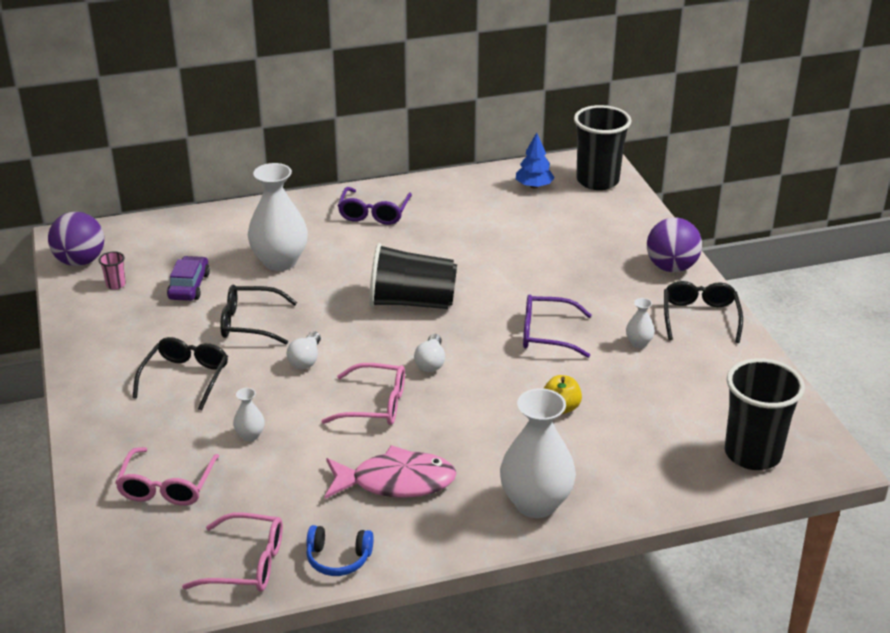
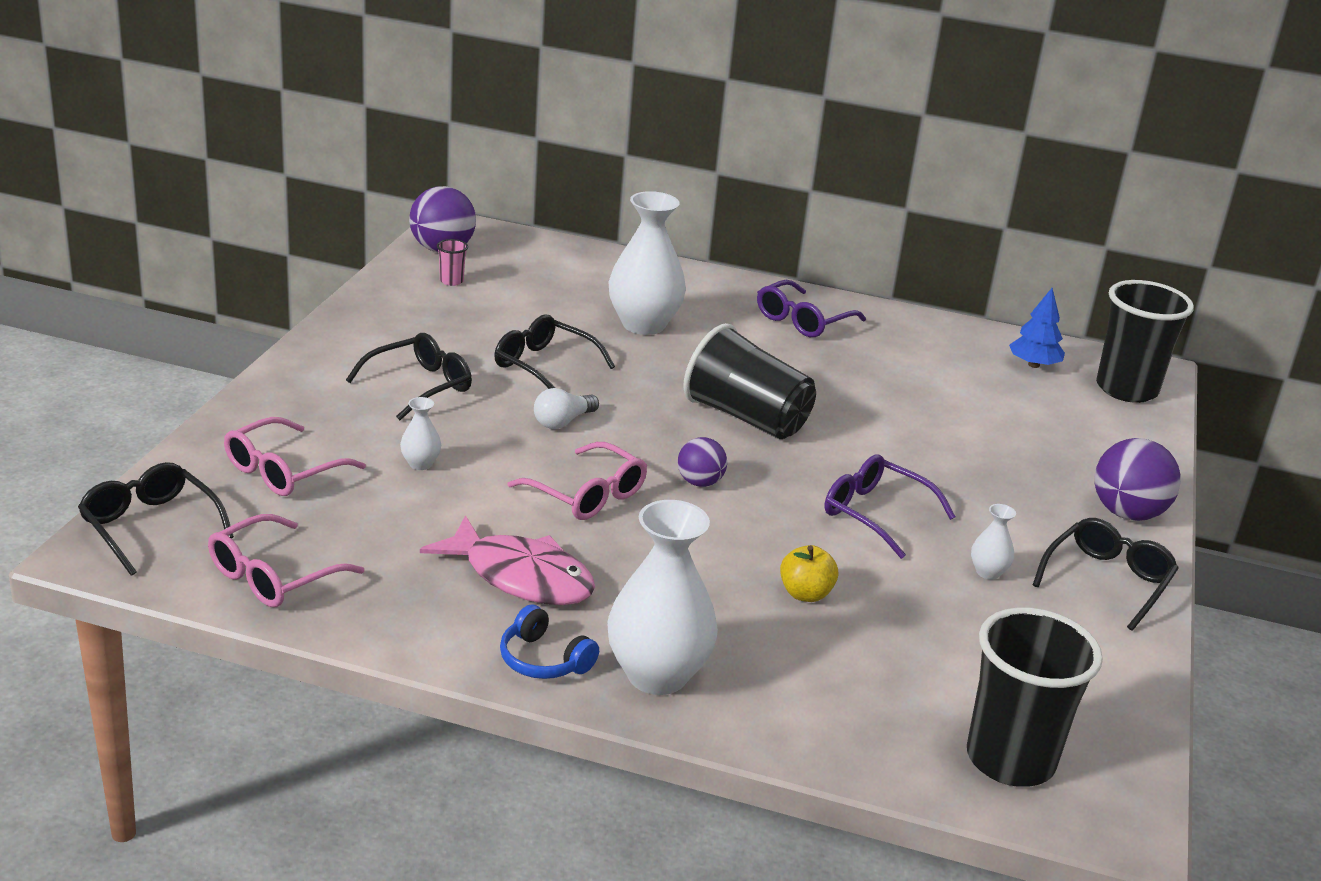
camera: 30 degrees right, 5 degrees down
purple car [167,256,210,301] -> none
pink glasses [182,513,283,592] -> pink glasses turned 90 degrees clockwise [208,514,364,608]
blue headphones [306,525,374,576] -> blue headphones moved to [500,604,599,679]
white light bulb [414,334,445,372] -> purple ball [678,437,727,487]
none -> black glasses [78,462,234,576]

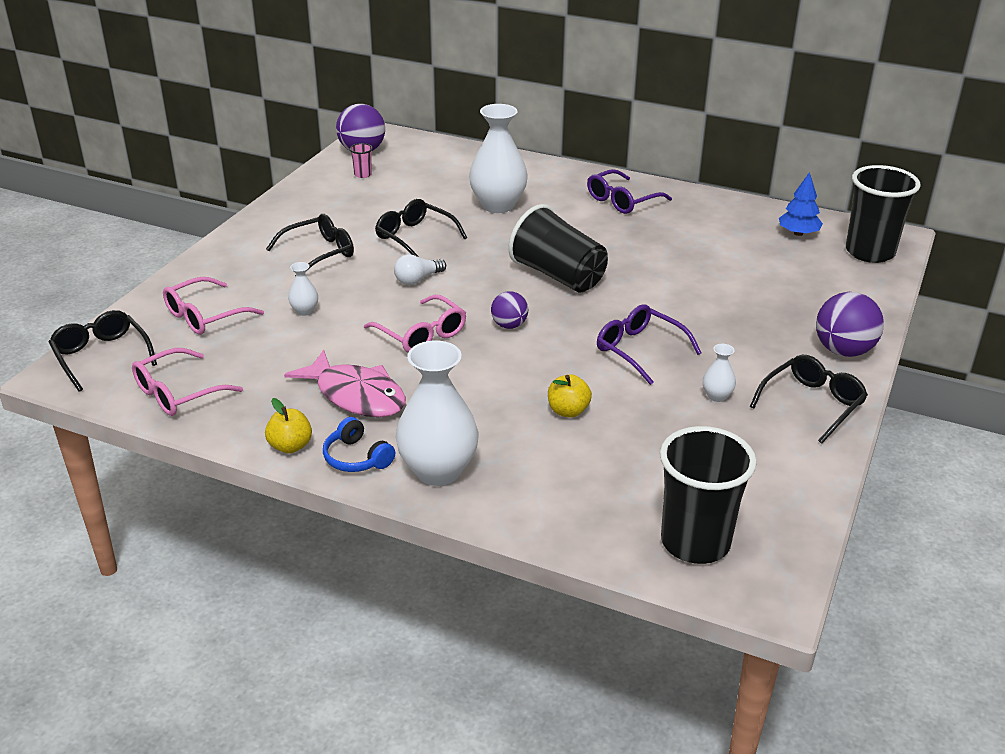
camera: 10 degrees right, 5 degrees up
none -> yellow apple [265,398,312,453]

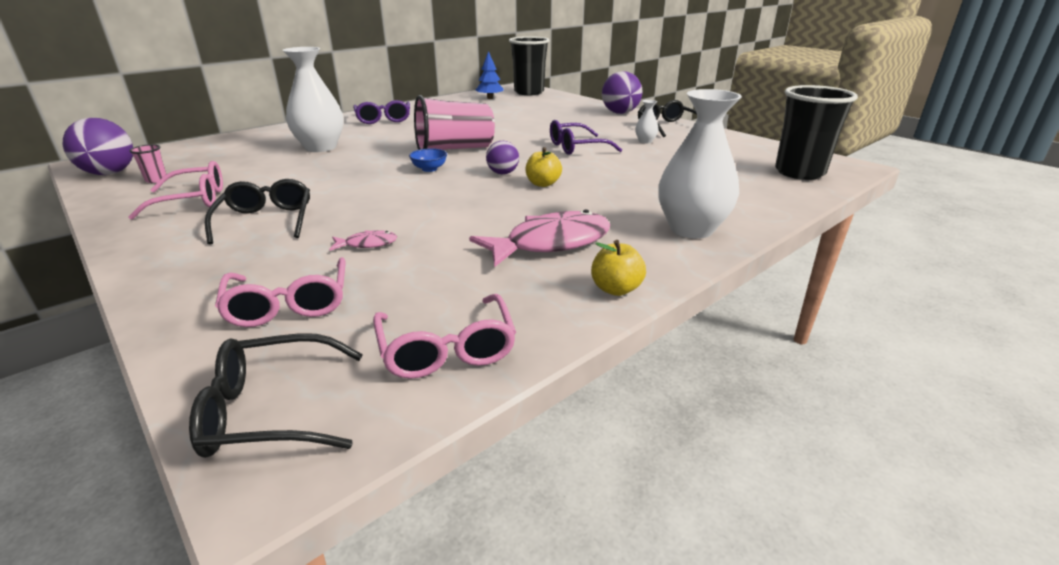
camera: 65 degrees left, 5 degrees down
white vase [288,262,318,316] -> pink fish [329,230,397,251]
blue headphones [323,417,395,472] -> none
pink glasses [364,295,466,352] -> pink glasses moved to [128,161,223,220]
black glasses [375,199,467,257] -> none
white light bulb [394,254,446,285] -> none
black cup [508,204,608,292] -> pink cup [414,95,495,150]
yellow apple [548,374,592,418] -> yellow apple moved to [526,147,562,187]
none -> blue bowl [409,148,447,172]

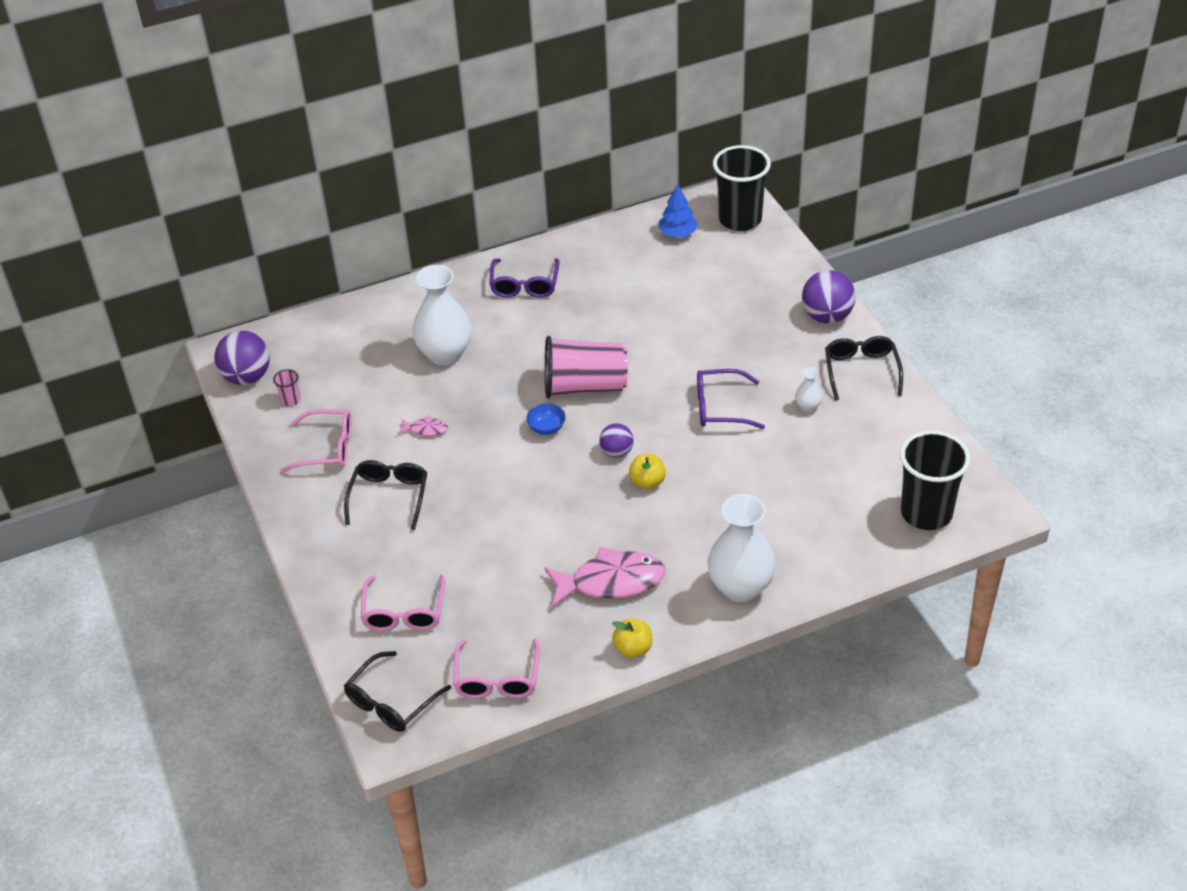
camera: 20 degrees right, 15 degrees up
black glasses [189,333,363,458] -> black glasses turned 60 degrees counterclockwise [344,651,451,732]
pink fish [329,230,397,251] -> pink fish moved to [397,415,448,436]

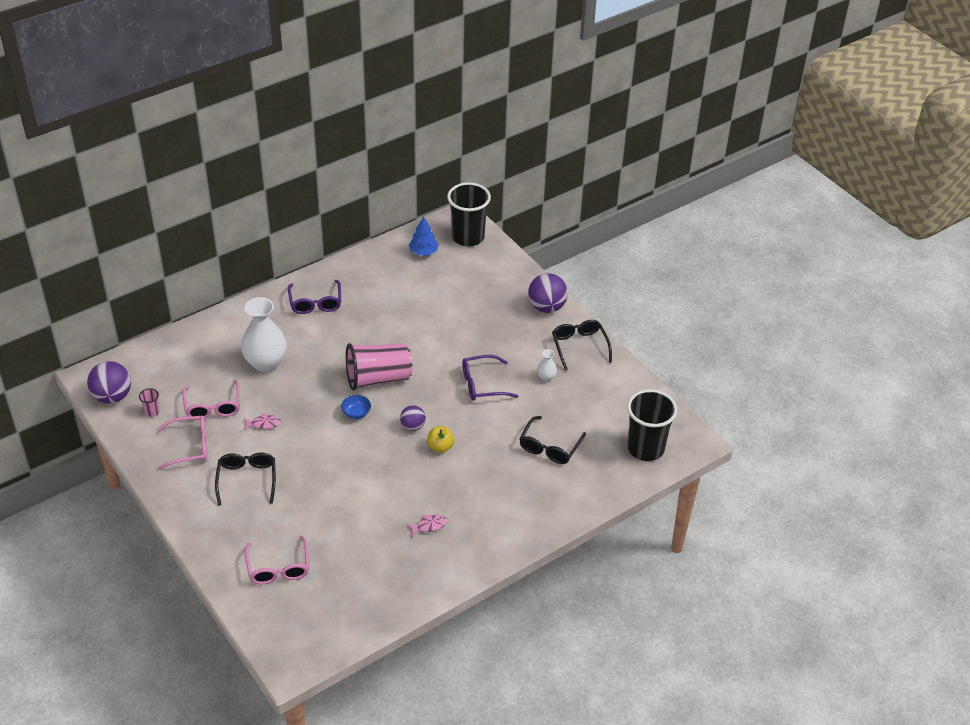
camera: 15 degrees left, 0 degrees up
black glasses [344,651,451,732] -> black glasses moved to [519,416,586,464]
pink glasses [453,639,540,699] -> pink glasses moved to [182,380,240,420]
pink fish [544,547,665,608] -> pink fish [406,514,447,537], size x0.46
yellow apple [612,618,652,658] -> none
white vase [707,494,776,602] -> none

